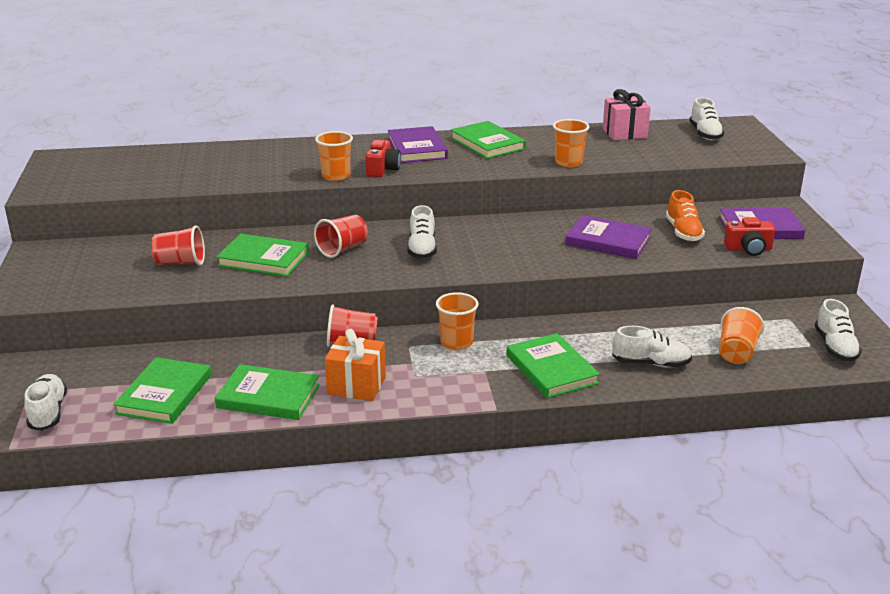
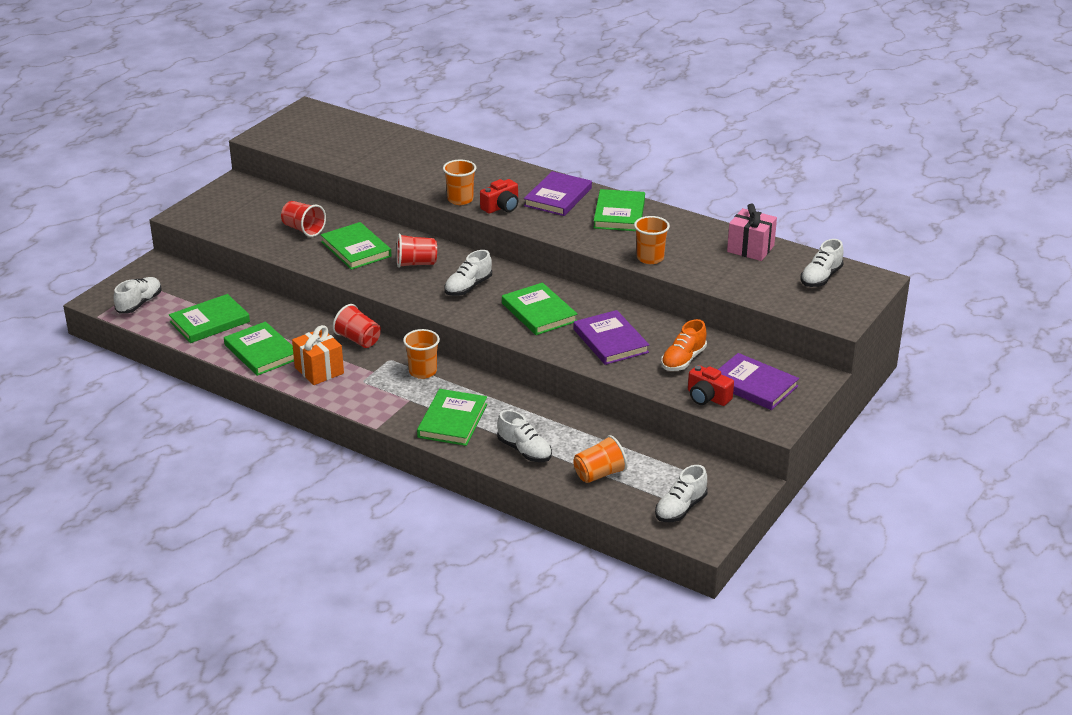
camera: 40 degrees right, 5 degrees up
none -> green book [502,283,577,335]

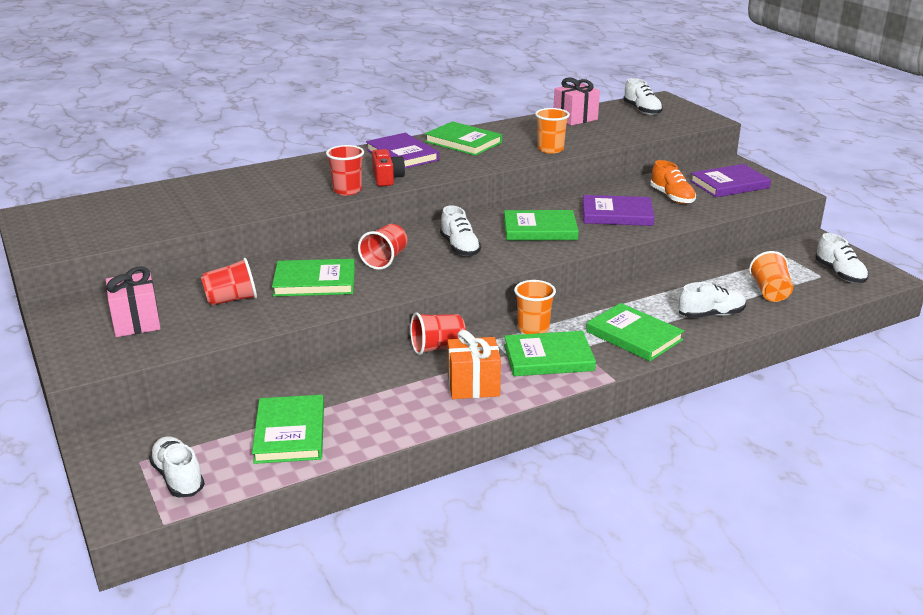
camera: 60 degrees left, 5 degrees down
green book [224,321,294,376] -> green book moved to [504,331,596,376]
orange cup [443,160,476,205] -> red cup [326,145,364,195]
red camera [688,365,734,406] -> none
none -> pink gift [106,266,161,337]

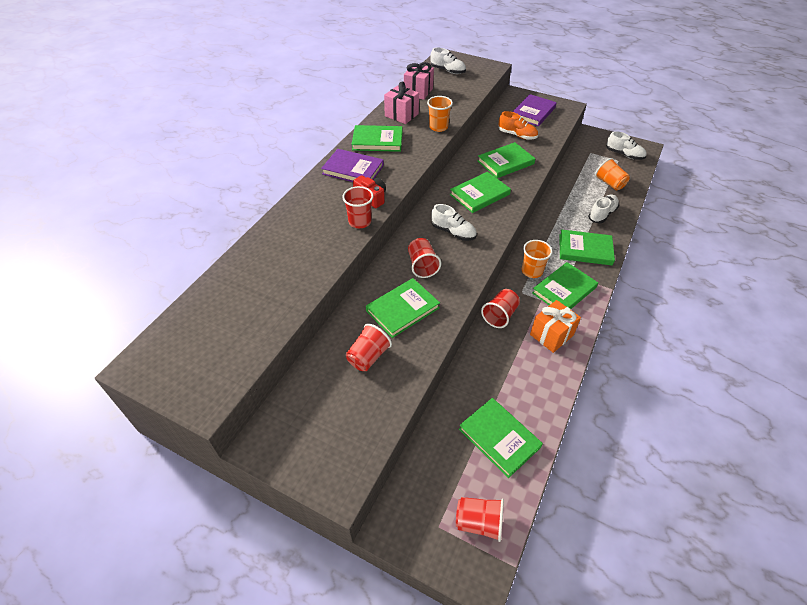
camera: 35 degrees left, 20 degrees up
pink gift [106,266,161,337] -> pink gift moved to [384,81,419,124]
white shoe [149,436,205,497] -> red cup [456,497,504,542]
purple book [582,195,655,226] -> green book [478,142,536,178]

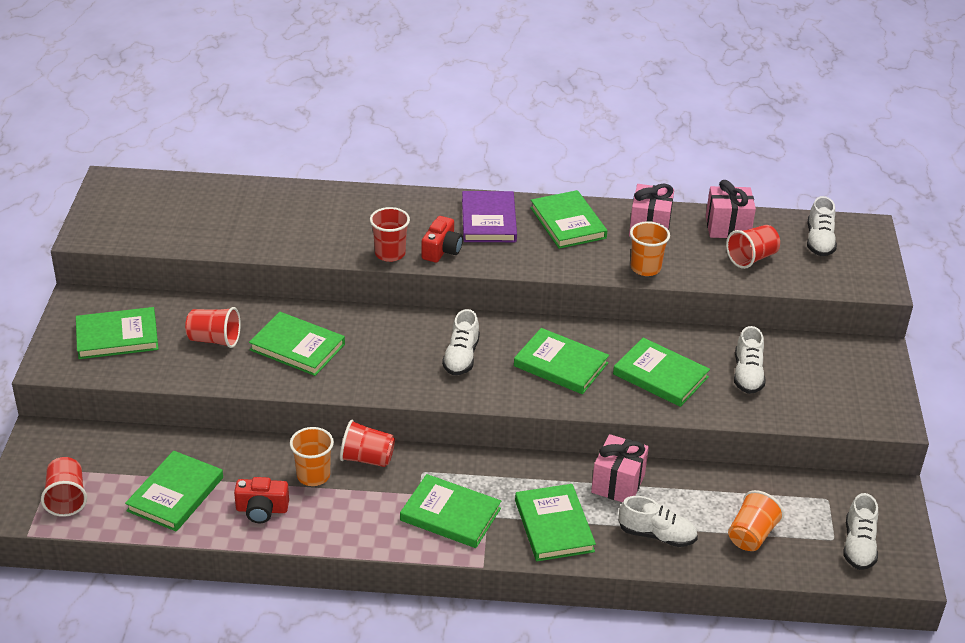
camera: 65 degrees right, 10 degrees down
red cup [408,238,441,278] -> red cup moved to [726,225,780,269]
orange shoe [498,111,538,140] -> white shoe [734,326,765,394]
purple book [512,94,557,126] -> none
orange cup [522,240,553,278] -> orange cup moved to [290,427,334,486]
orange gift [530,300,581,353] -> none
none -> green book [76,307,158,359]
none -> red camera [234,477,289,523]
none -> pink gift [591,434,649,502]

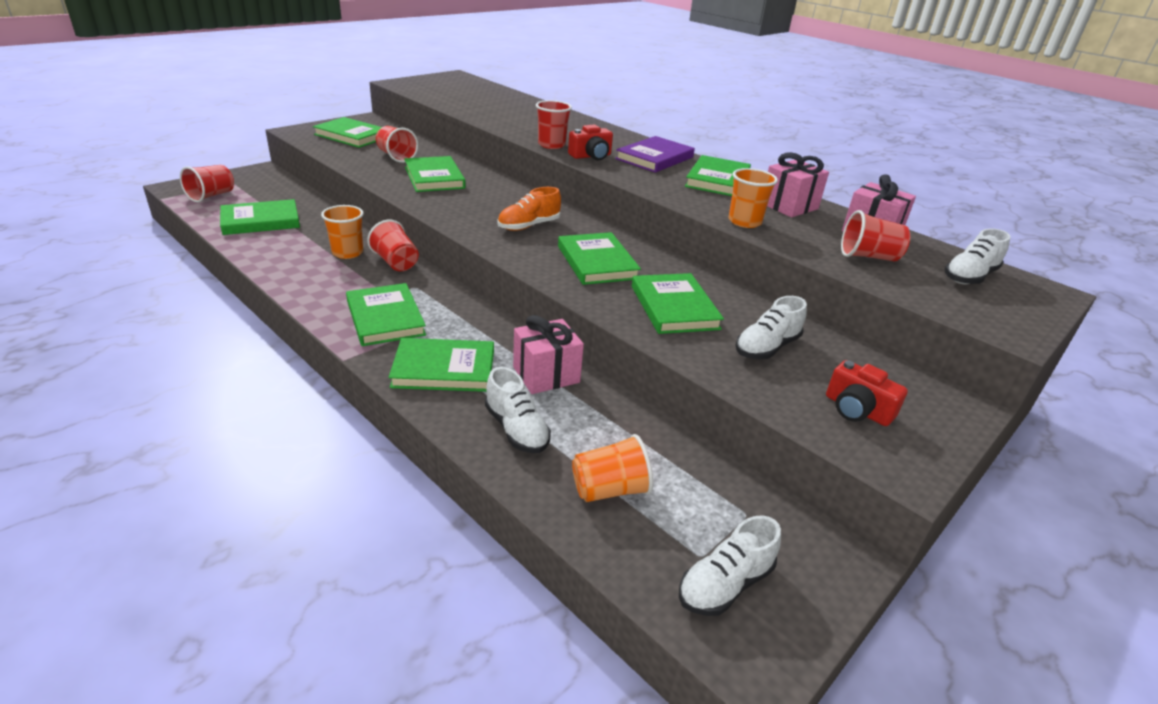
camera: 40 degrees right, 5 degrees down
red camera [234,477,289,523] -> red camera moved to [826,360,908,426]
white shoe [442,309,480,375] -> orange shoe [497,187,561,231]
green book [515,484,596,561] -> green book turned 60 degrees clockwise [389,338,494,392]

